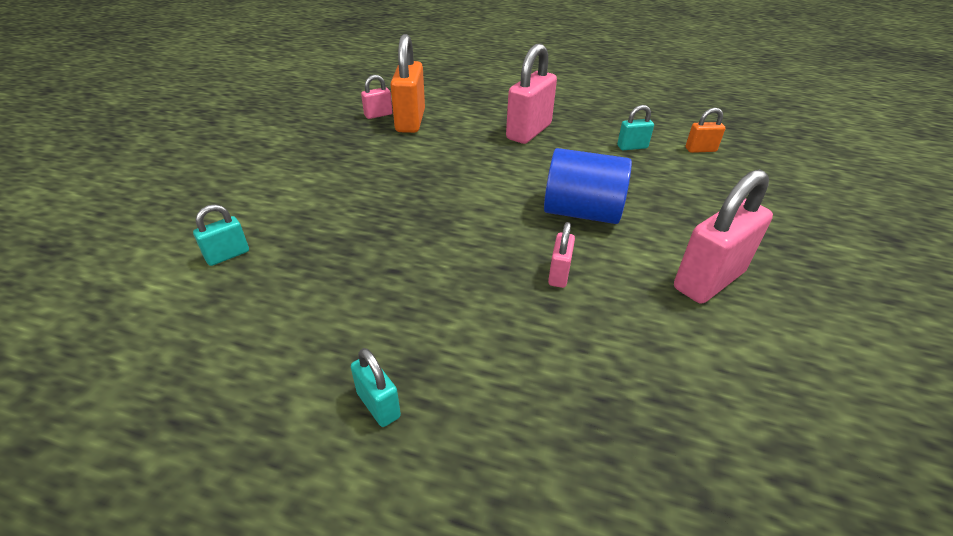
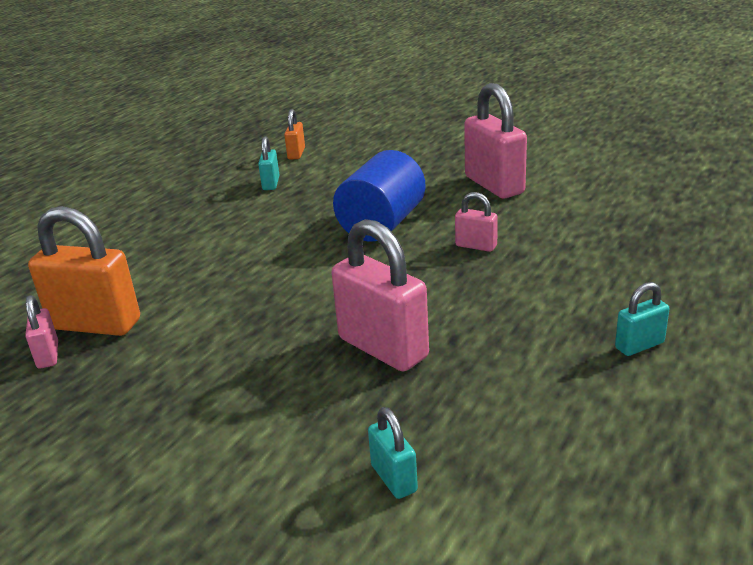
camera: 75 degrees left, 10 degrees down
pink padlock [506,44,557,144] -> pink padlock moved to [331,219,429,372]

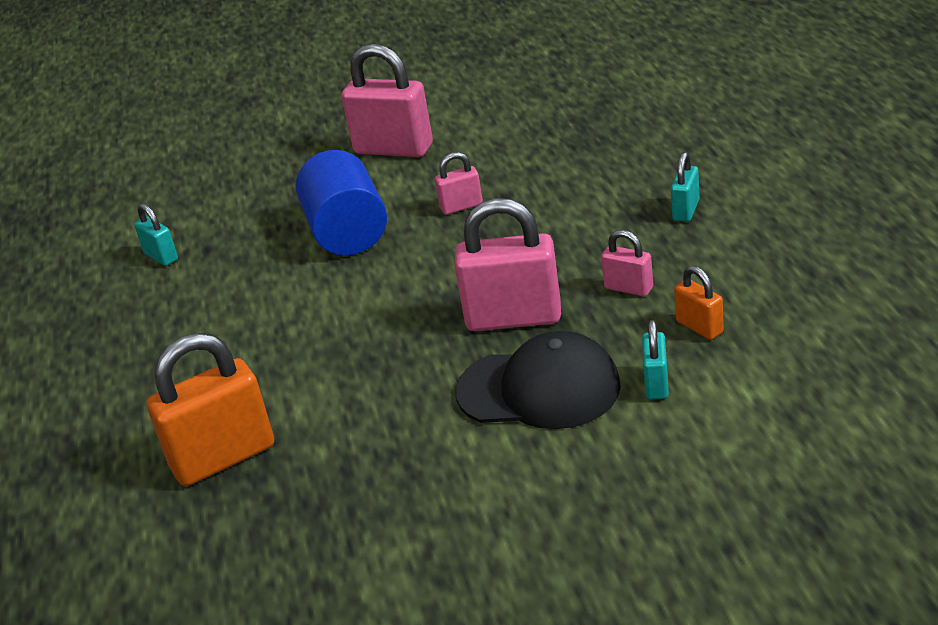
camera: 40 degrees left, 5 degrees up
pink padlock [25,295,58,368] -> pink padlock moved to [601,230,653,297]
orange padlock [284,109,305,159] -> orange padlock moved to [674,266,724,340]
turquoise padlock [368,407,418,499] -> turquoise padlock turned 75 degrees clockwise [642,320,669,400]
none -> black cap [456,331,621,429]

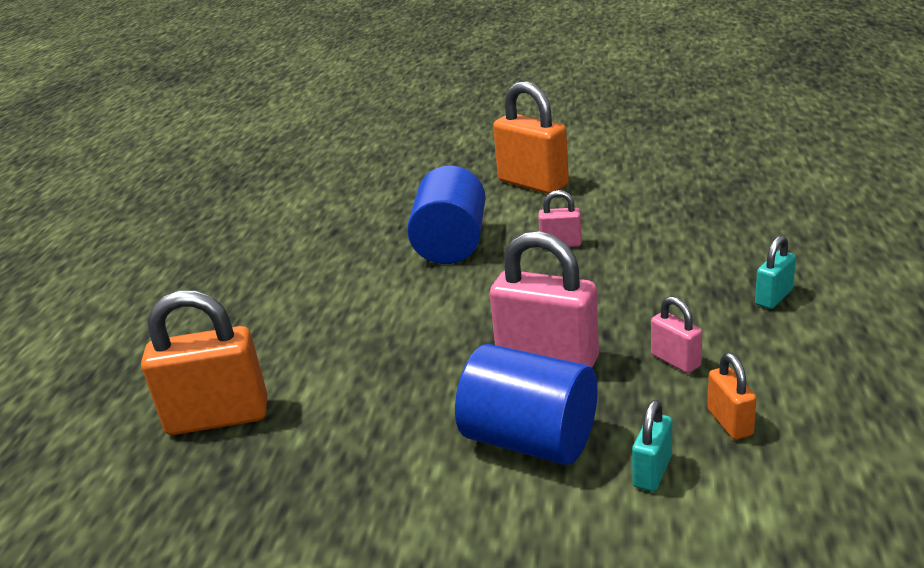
camera: 20 degrees right, 5 degrees down
turquoise padlock [134,203,178,266] -> none
pink padlock [342,44,433,157] -> orange padlock [493,81,569,194]
black cap [456,331,621,429] -> blue cylinder [455,344,598,465]

